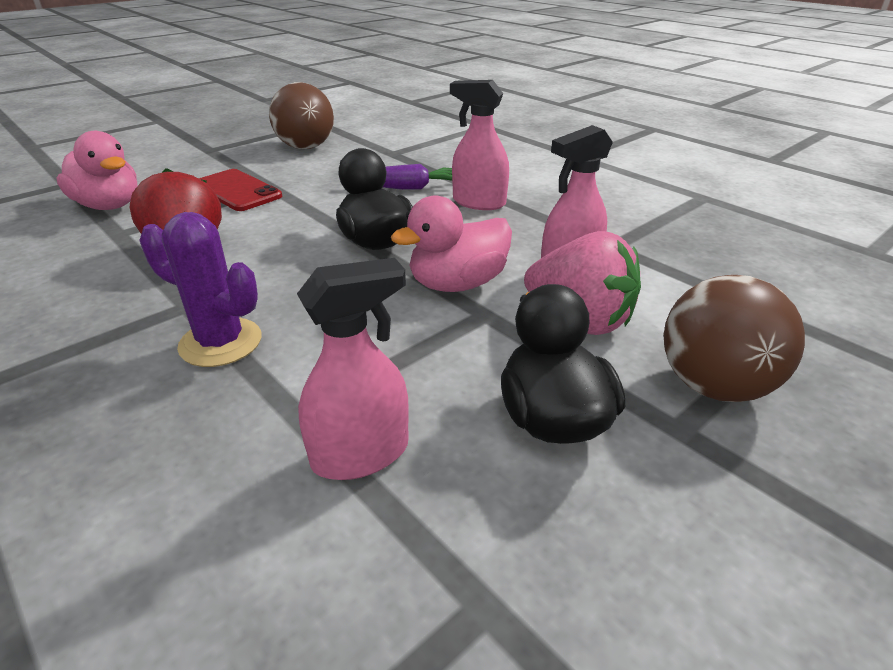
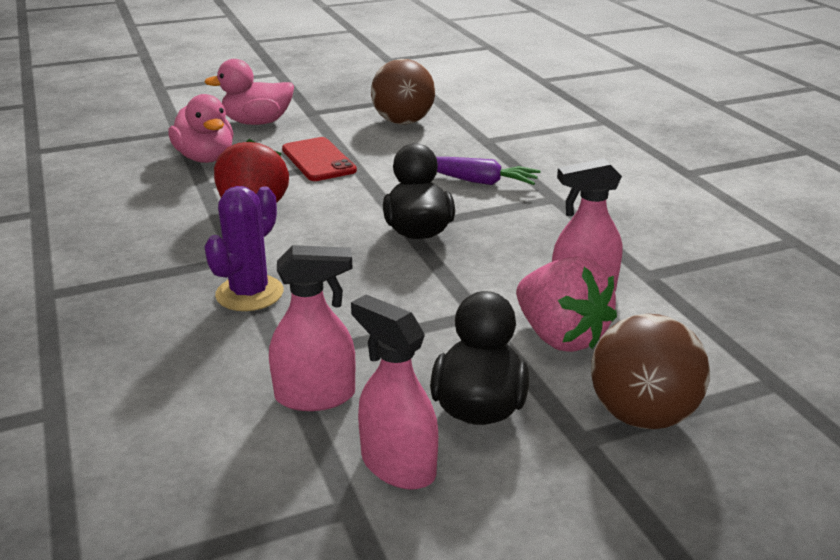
camera: 20 degrees right, 5 degrees down
purple cactus [139,212,261,367] -> purple cactus turned 75 degrees clockwise [204,186,284,311]
pink duck [391,195,512,292] -> pink duck moved to [204,59,294,125]
pink spray bottle [450,80,509,210] -> pink spray bottle moved to [351,294,438,490]

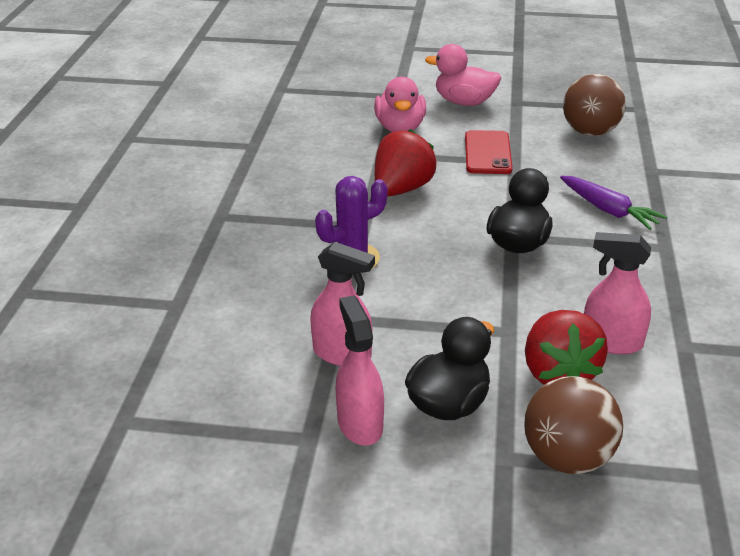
camera: 30 degrees right, 5 degrees up
pink strawberry [516,256,617,352] -> red strawberry [525,310,608,385]

